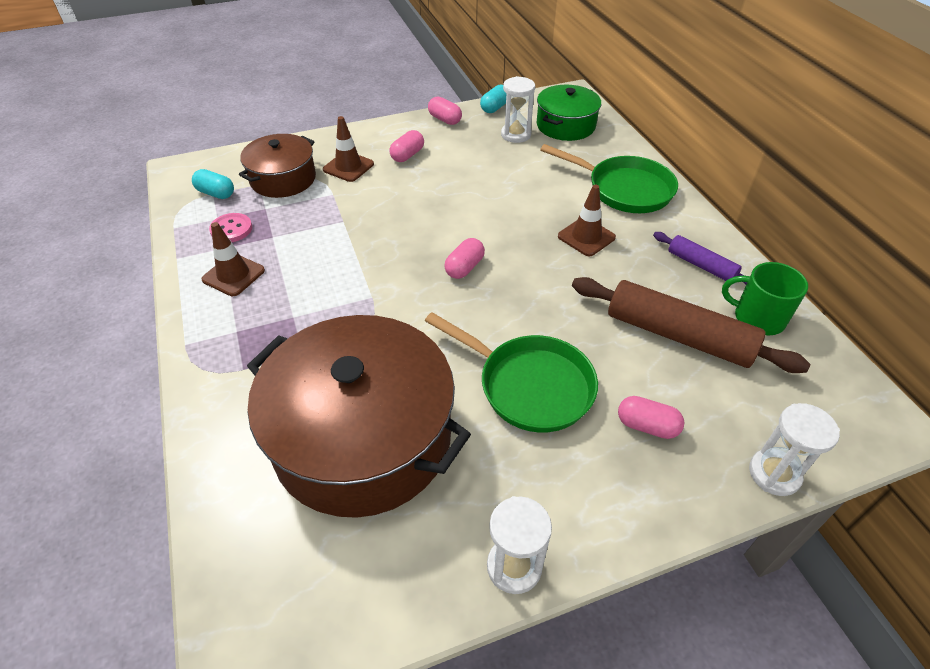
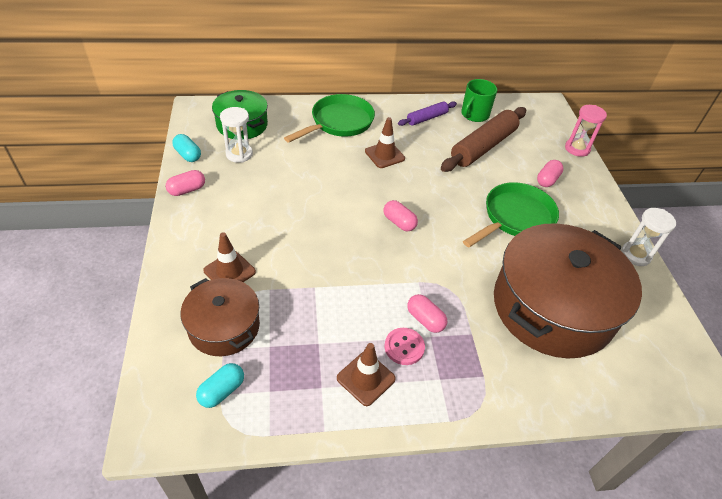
camera: 80 degrees left, 0 degrees up
pink button [209,213,252,242] -> pink button moved to [385,328,425,365]
pink capsule [389,130,424,162] -> pink capsule moved to [407,294,447,333]
white hourglass [749,403,840,496] -> pink hourglass [565,105,607,157]

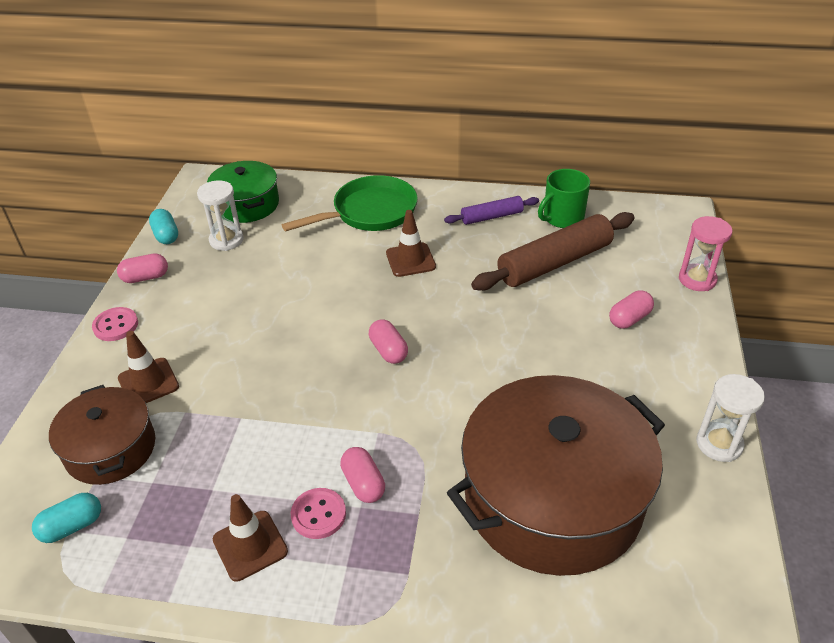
camera: 20 degrees right, 5 degrees down
green pan [463,182,559,247] -> none
none -> pink button [92,307,138,341]

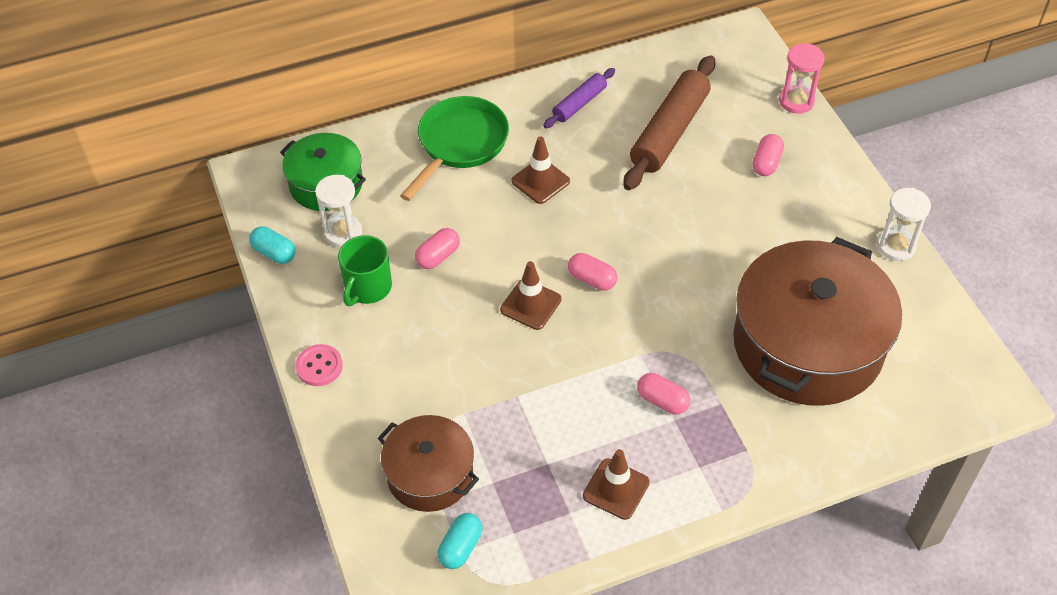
camera: 30 degrees left, 10 degrees up
pink capsule [117,253,168,283] -> pink capsule moved to [415,228,460,269]
brown traffic cone [118,331,179,403] -> brown traffic cone moved to [500,261,562,330]
pink button [291,488,346,539] -> none
green mug [538,169,590,228] -> green mug moved to [338,235,392,306]

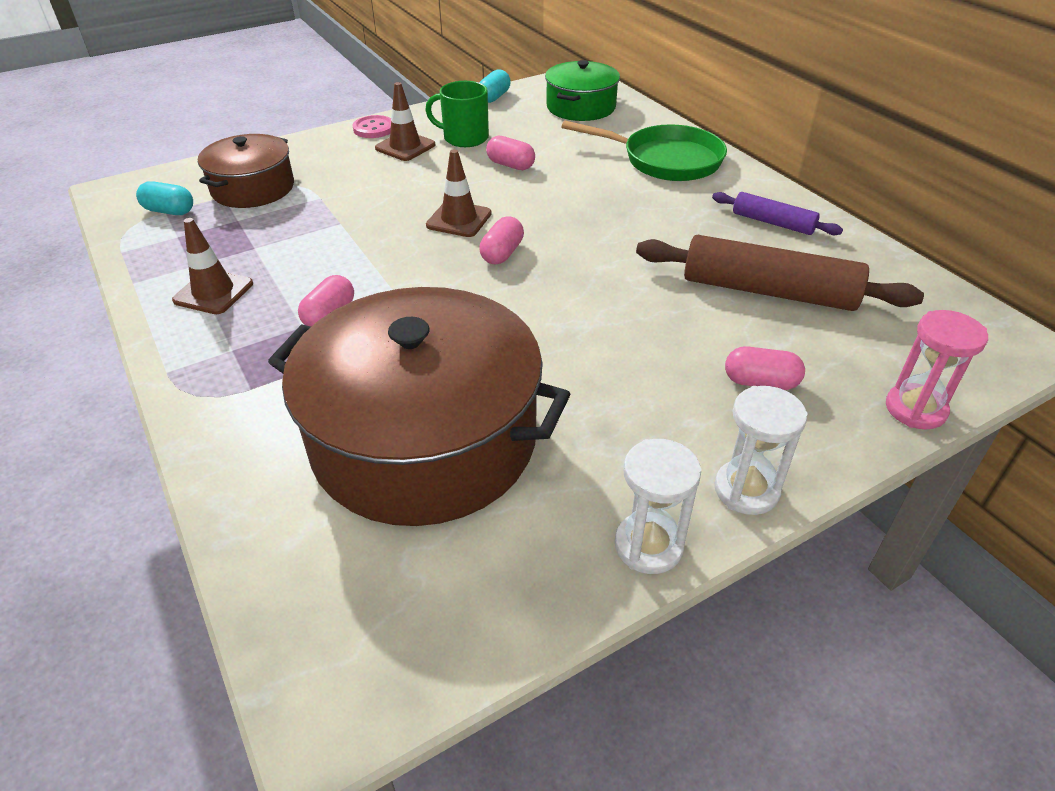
camera: 80 degrees right, 10 degrees down
white hourglass [315,175,362,247] -> white hourglass moved to [714,386,808,515]
brown traffic cone [511,136,570,204] -> brown traffic cone moved to [375,82,435,161]

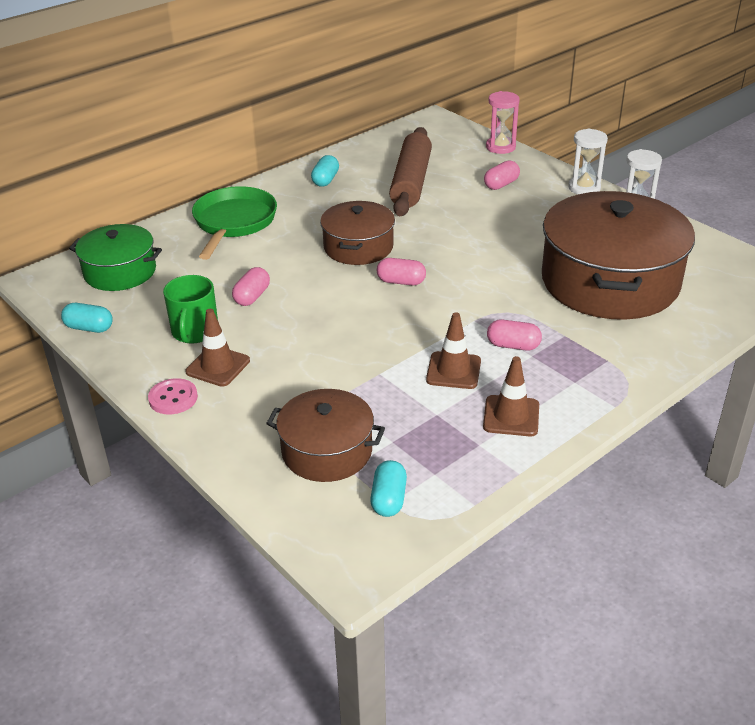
camera: 100 degrees left, 5 degrees down
brown traffic cone [426,149,492,237] -> brown traffic cone moved to [426,312,481,389]
purple rolling pin [712,192,843,235] -> turquoise capsule [311,155,339,187]
pink capsule [725,346,805,390] -> pink capsule turned 45 degrees clockwise [484,160,520,190]
none -> brown pot [320,201,395,265]

